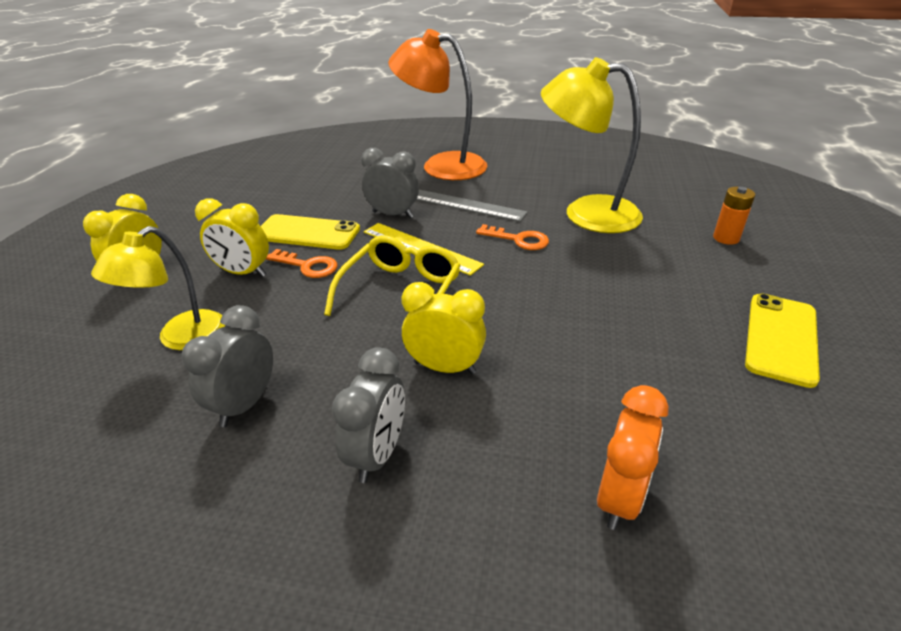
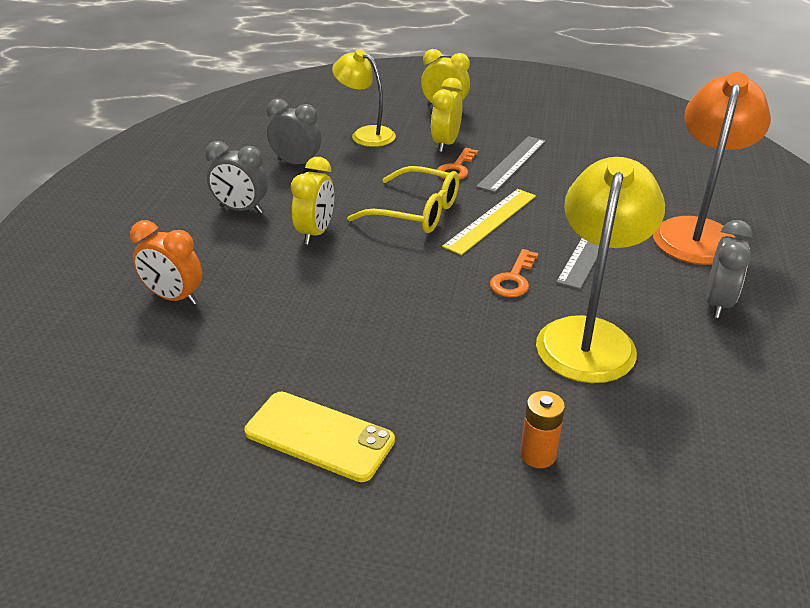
camera: 90 degrees right, 0 degrees up
yellow phone [261,214,360,250] -> grey ruler [476,136,546,193]
grey clock [361,148,419,218] -> grey clock moved to [706,220,752,318]

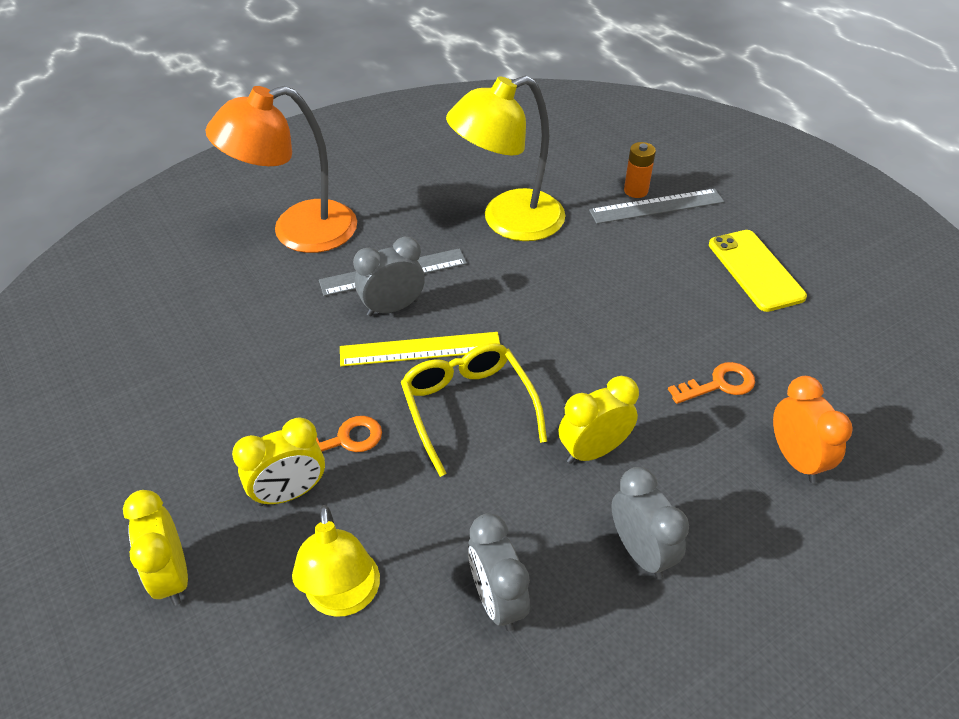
camera: 135 degrees left, 10 degrees up
grey ruler [476,136,546,193] -> grey ruler moved to [589,189,724,224]
orange key [490,249,538,297] -> orange key moved to [668,362,755,404]
grey clock [706,220,752,318] -> grey clock moved to [353,237,425,316]

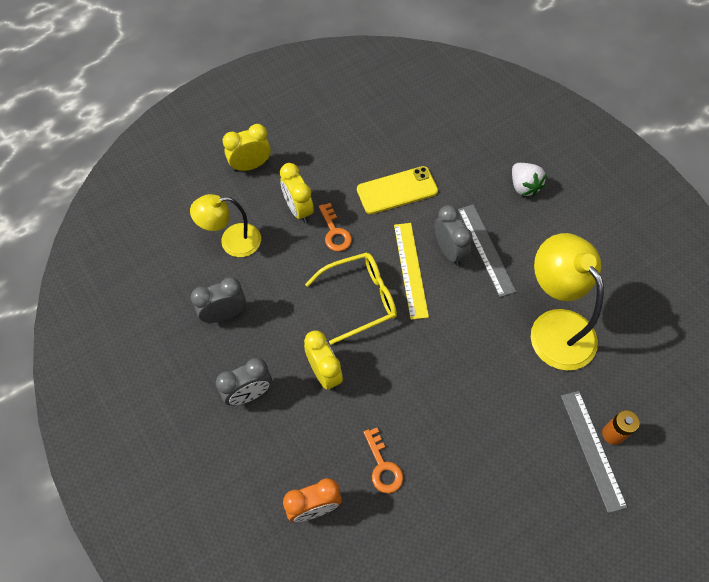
camera: 90 degrees right, 15 degrees up
orange lamp [205,86,357,253] -> white strawberry [512,163,546,197]
yellow phone [709,230,807,312] -> yellow phone moved to [357,166,438,214]

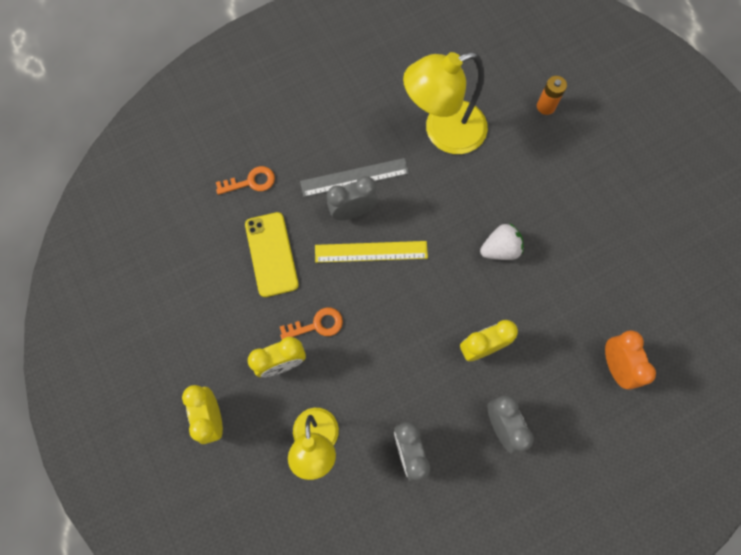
camera: 85 degrees left, 10 degrees up
yellow glasses [305,252,397,345] -> none
orange key [364,428,403,493] -> orange key moved to [216,166,275,195]
white strawberry [512,163,546,197] -> white strawberry moved to [480,223,524,260]
grey ruler [561,391,627,513] -> none

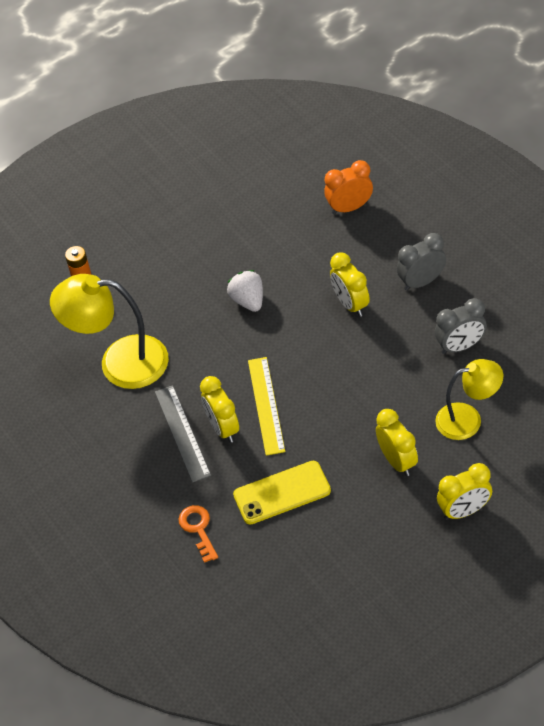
camera: 90 degrees left, 20 degrees down
orange key [280,307,343,339] -> none
grey clock [327,176,378,220] -> yellow clock [200,376,239,443]
yellow lamp [403,52,488,154] -> yellow lamp turned 120 degrees clockwise [50,274,169,389]

